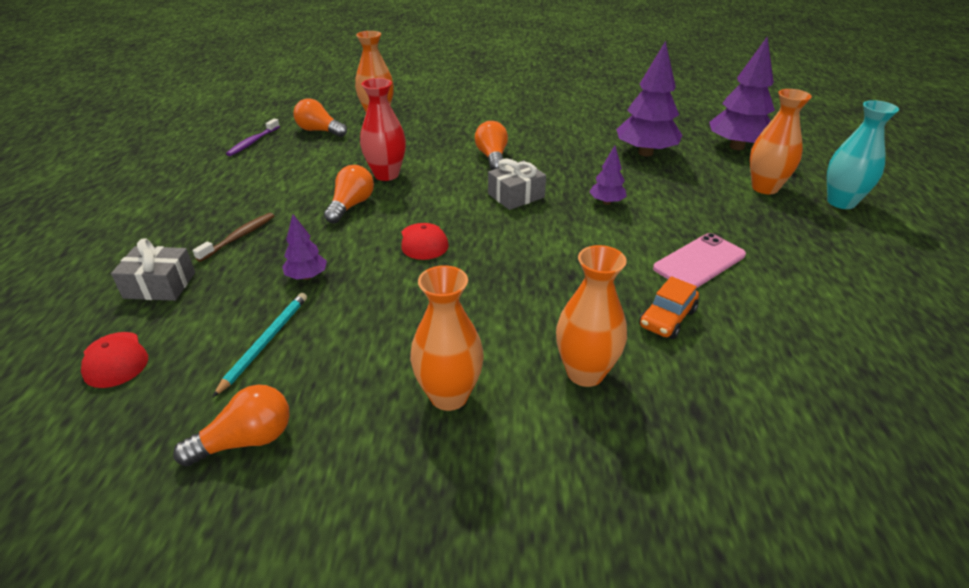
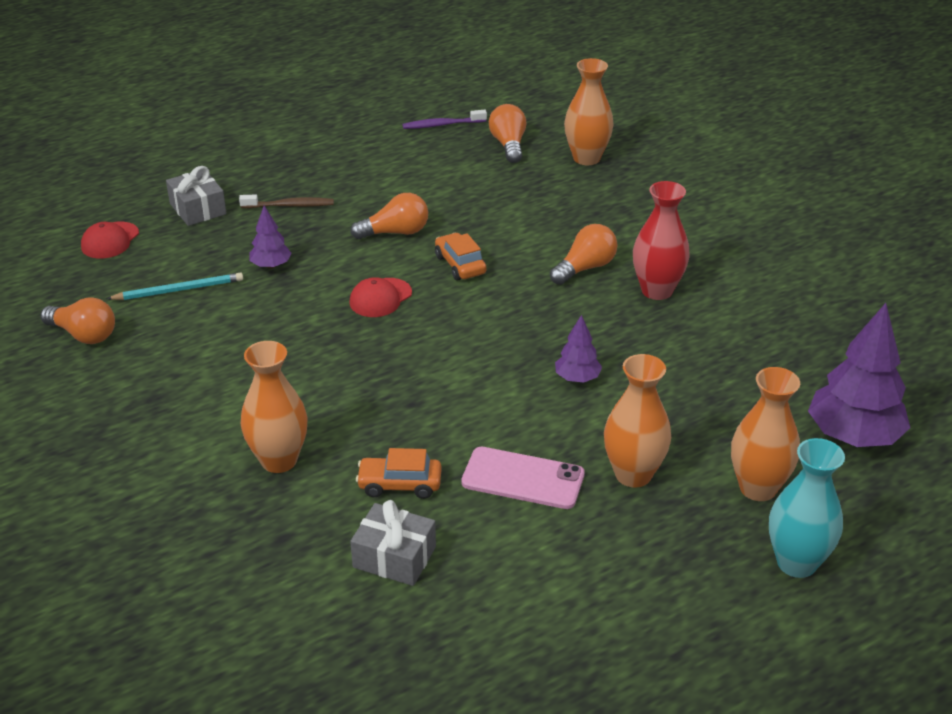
camera: 55 degrees right, 0 degrees up
red vase [360,78,406,181] -> red vase moved to [633,181,690,300]
orange vase [410,265,484,411] -> orange vase moved to [604,354,671,487]
grey gift [488,159,546,210] -> grey gift moved to [350,500,436,586]
purple tree [616,41,682,156] -> none
none -> orange car [435,233,487,281]

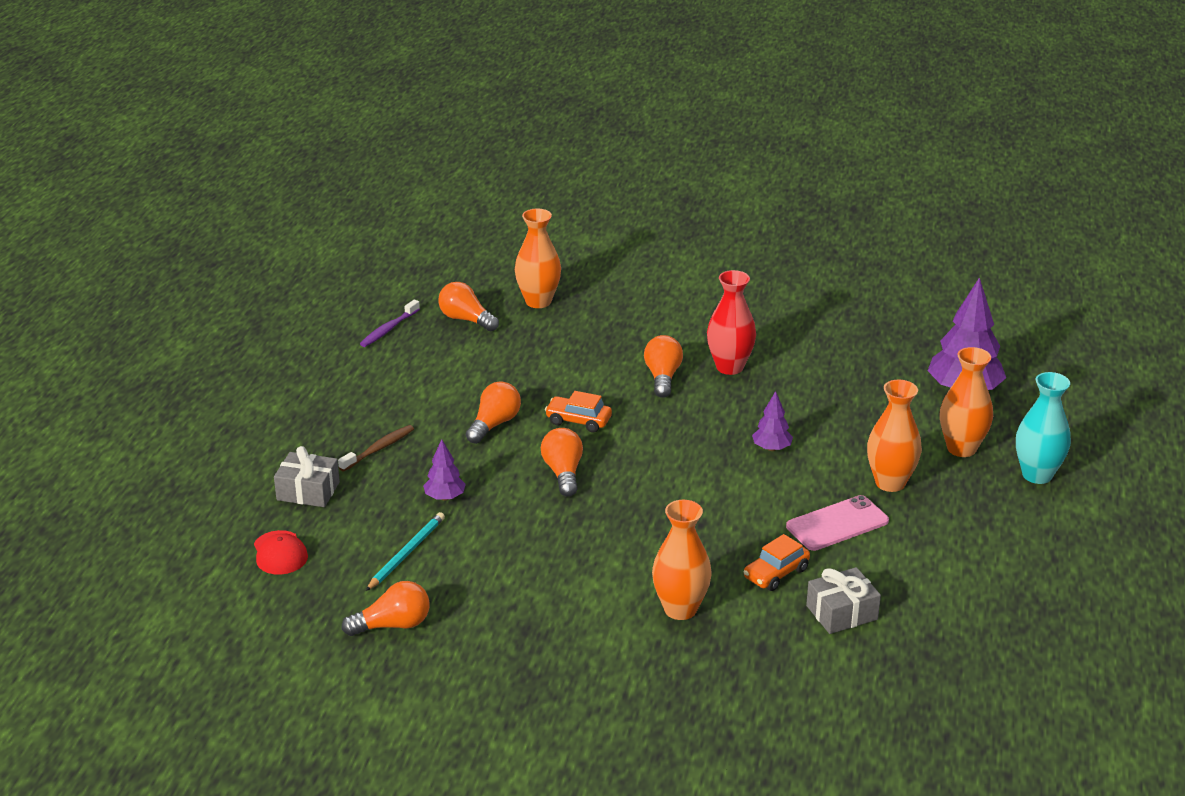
camera: 45 degrees left, 5 degrees down
red cap [349,277,412,317] -> orange light bulb [541,428,583,496]

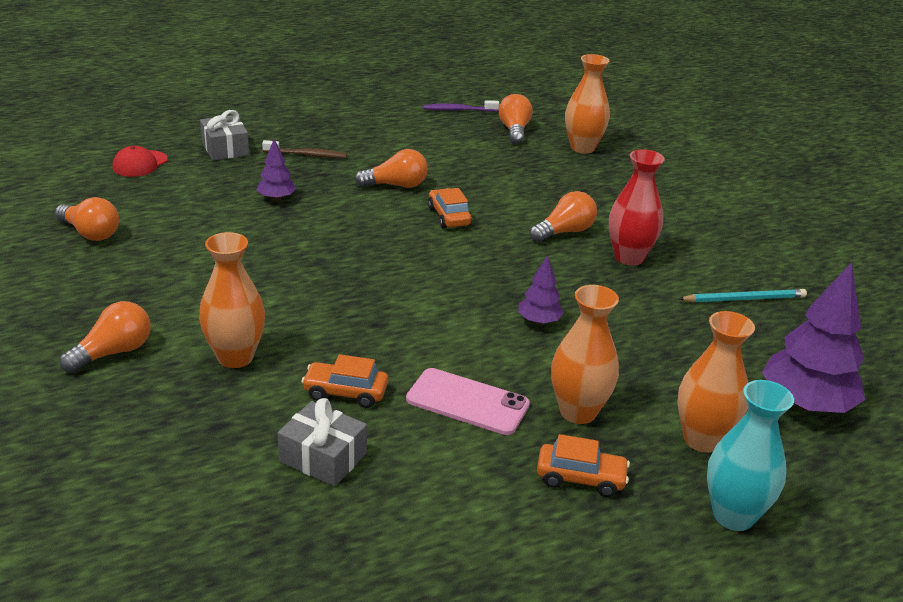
camera: 50 degrees right, 0 degrees up
turquoise pencil [366,512,445,591] -> turquoise pencil moved to [679,289,807,302]
orange light bulb [541,428,583,496] -> orange light bulb moved to [59,301,151,373]
none -> orange car [537,434,630,497]

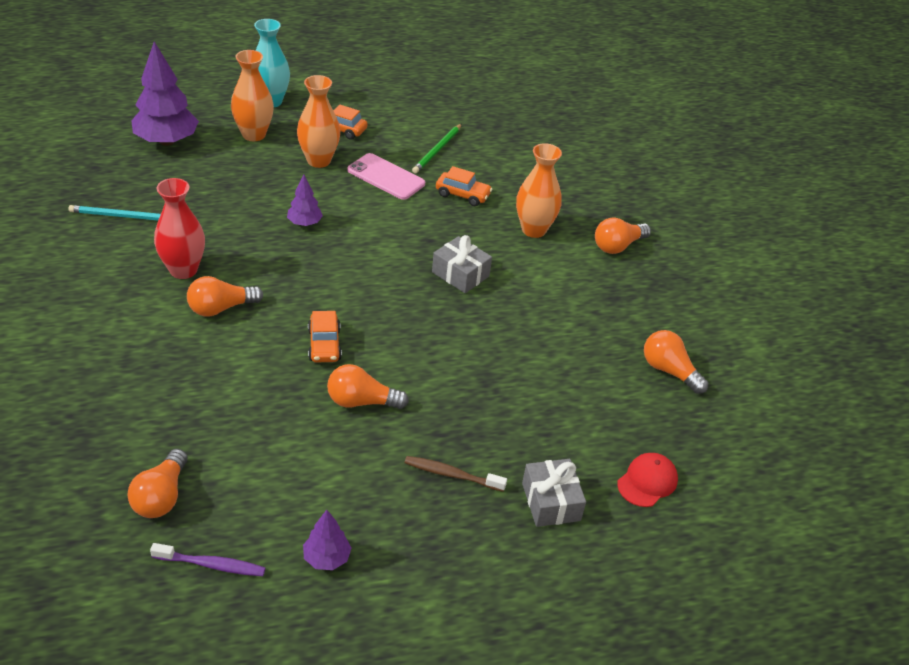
camera: 170 degrees left, 10 degrees up
purple tree [257,139,296,201] -> purple tree moved to [303,510,351,570]
grey gift [278,398,367,487] -> grey gift moved to [432,235,492,293]
orange vase [565,54,610,154] -> none
none -> green pencil [412,124,462,173]

